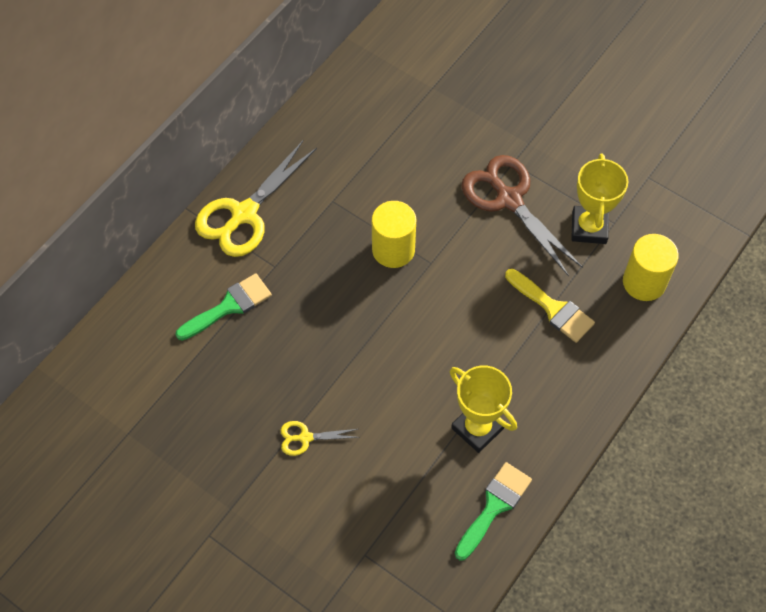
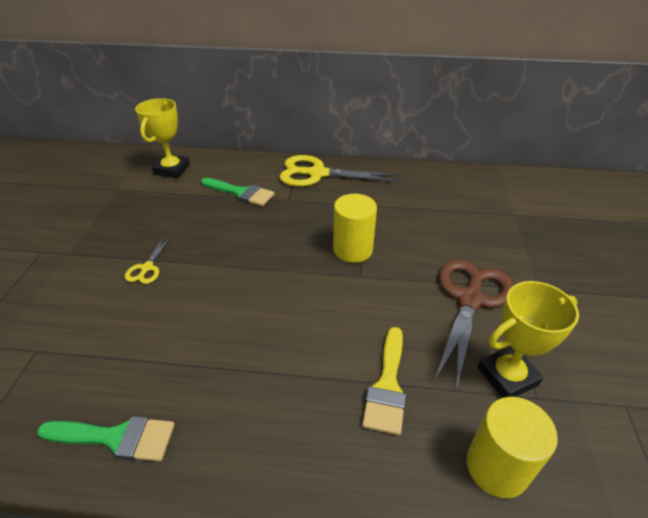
camera: 60 degrees right, 20 degrees down
yellow scissors [280,421,359,456] -> yellow scissors turned 135 degrees counterclockwise [125,237,171,284]
yellow trophy [450,366,517,453] -> yellow trophy moved to [135,98,190,178]

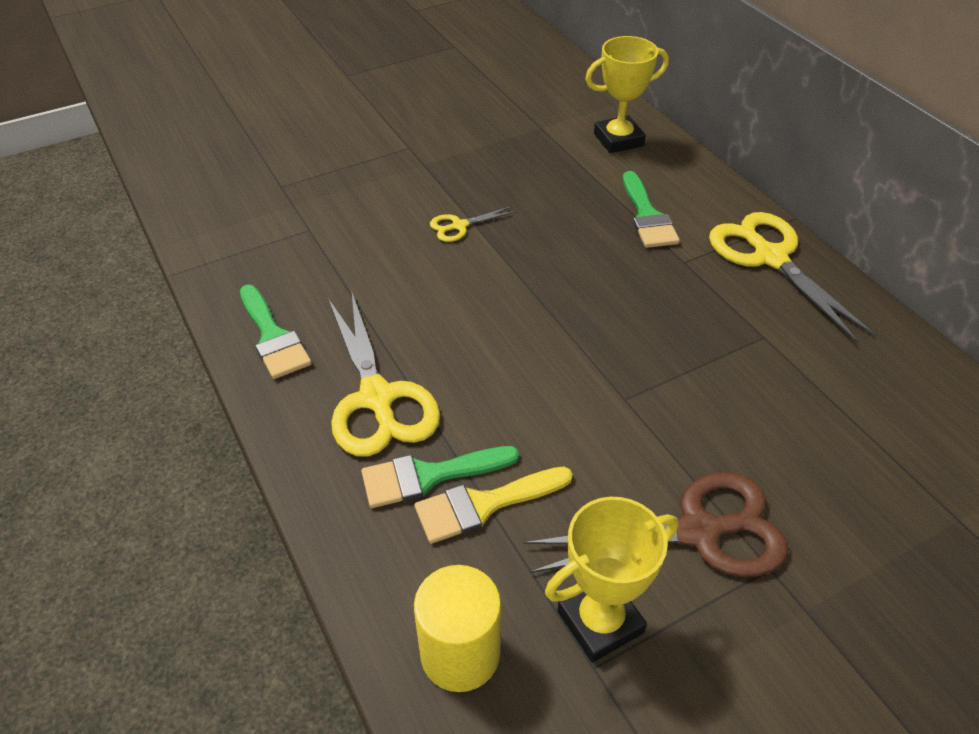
camera: 55 degrees right, 5 degrees up
yellow cylinder [333,194,377,263] -> none
yellow trophy [478,281,579,398] -> yellow trophy turned 60 degrees counterclockwise [545,497,678,663]
none -> yellow scissors [328,293,440,457]
none -> green brush [361,446,519,508]

